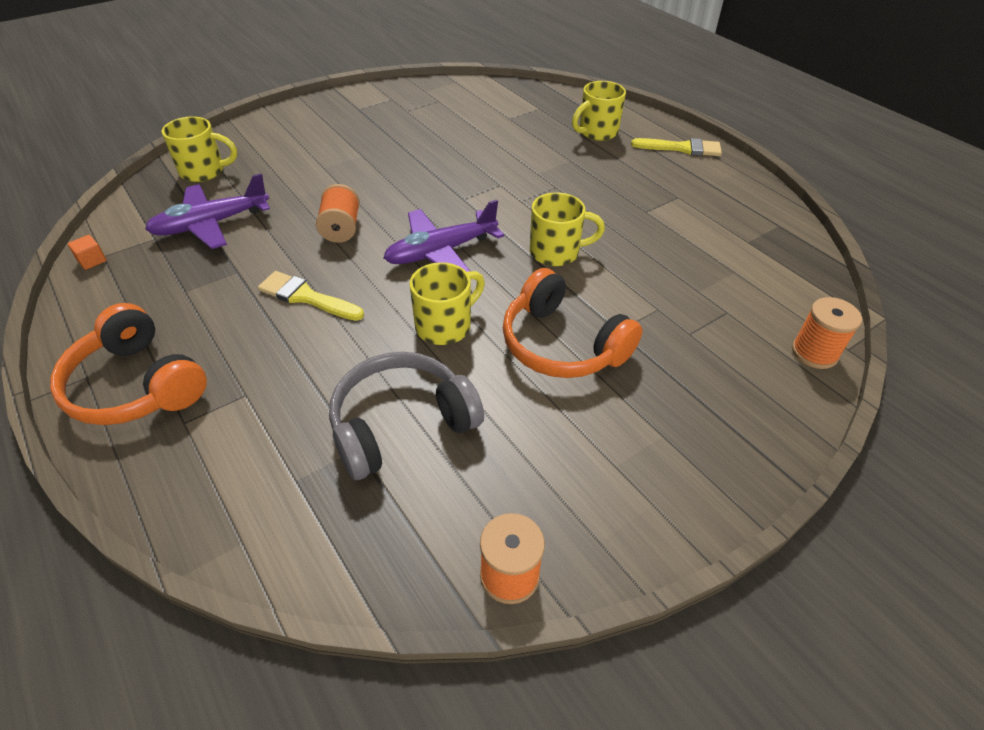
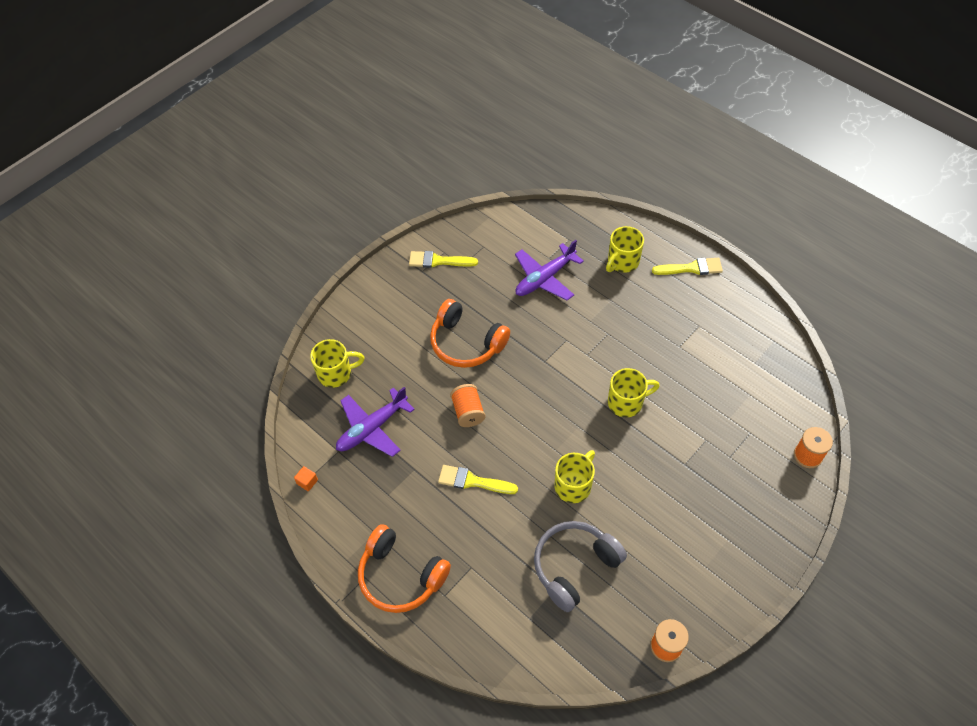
camera: 10 degrees left, 10 degrees up
purple plane [384,200,504,272] -> purple plane moved to [515,240,584,301]
orange headphones [503,268,643,378] -> orange headphones moved to [430,299,510,368]
none -> yellow brush [409,251,478,268]

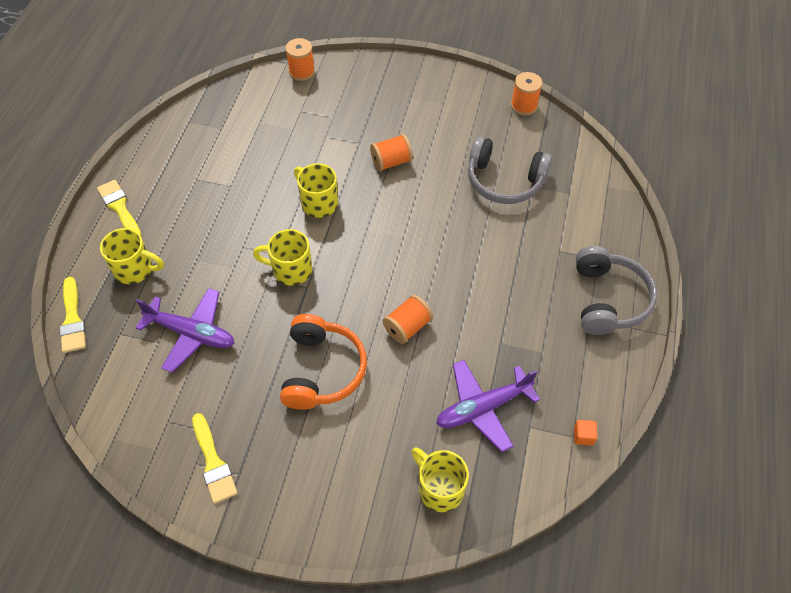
camera: 120 degrees left, 0 degrees up
purple plane [336,387,415,457] -> purple plane turned 135 degrees clockwise [436,360,540,452]
orange headphones [358,524,451,613] -> grey headphones [576,246,657,335]
yellow brush [438,465,518,494] -> yellow brush moved to [59,277,86,353]
yellow mug [554,450,595,503] -> yellow mug moved to [253,229,312,285]
none -> orange spool [370,134,413,171]

